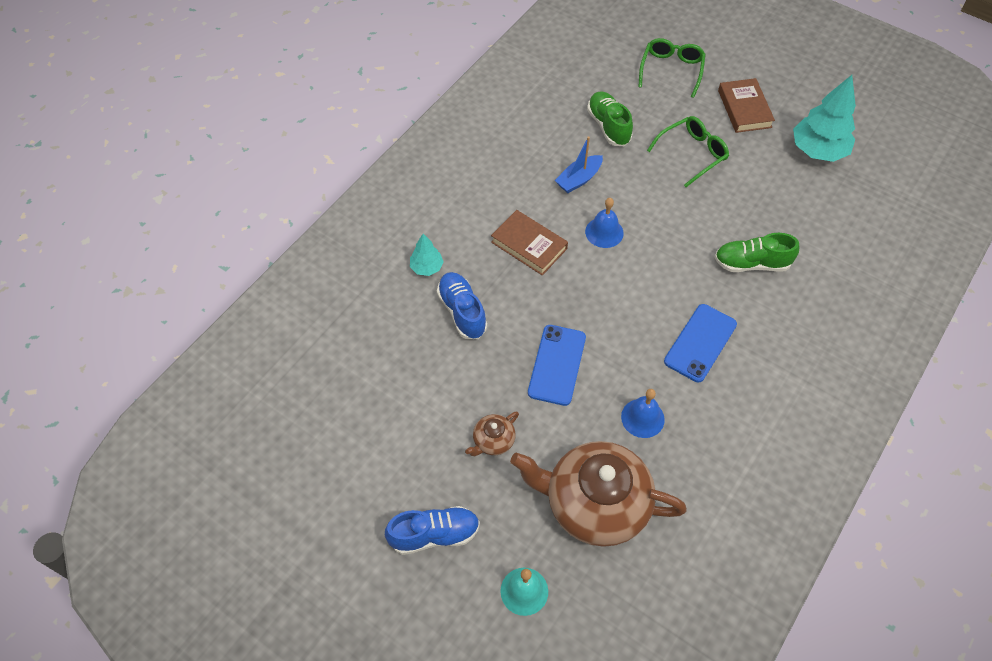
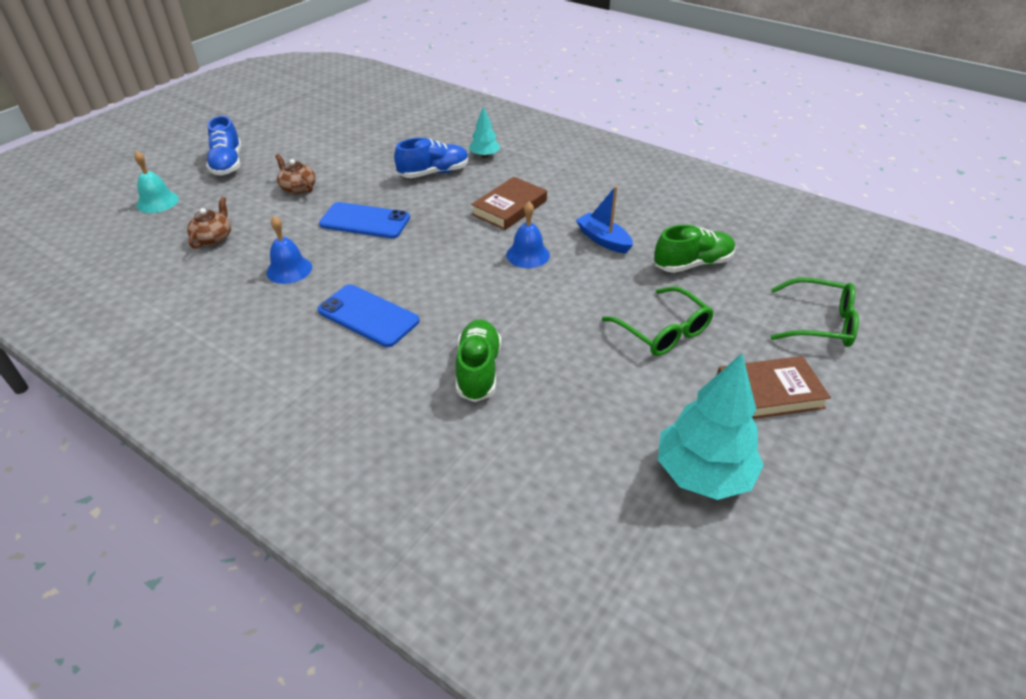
camera: 90 degrees right, 15 degrees down
brown teapot [510,441,687,547] -> brown teapot [187,197,231,249], size x0.42

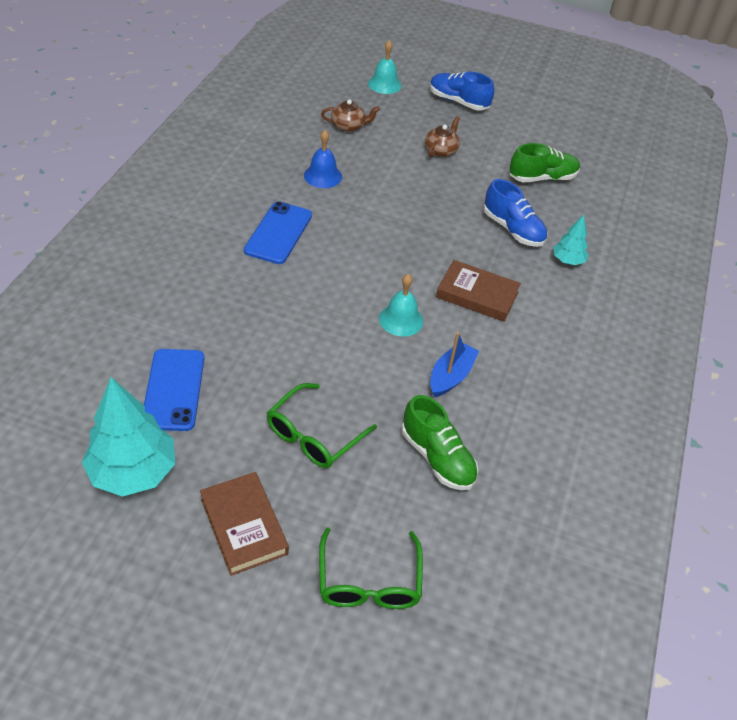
camera: 70 degrees right, 5 degrees up
blue shoe [206,116,241,176] -> blue shoe turned 60 degrees clockwise [430,72,494,111]
blue phone [319,202,410,238] -> blue phone moved to [144,349,204,431]
green shoe [456,319,501,402] -> green shoe moved to [509,143,580,182]
blue bell [506,202,550,268] -> turquoise bell [379,274,423,336]

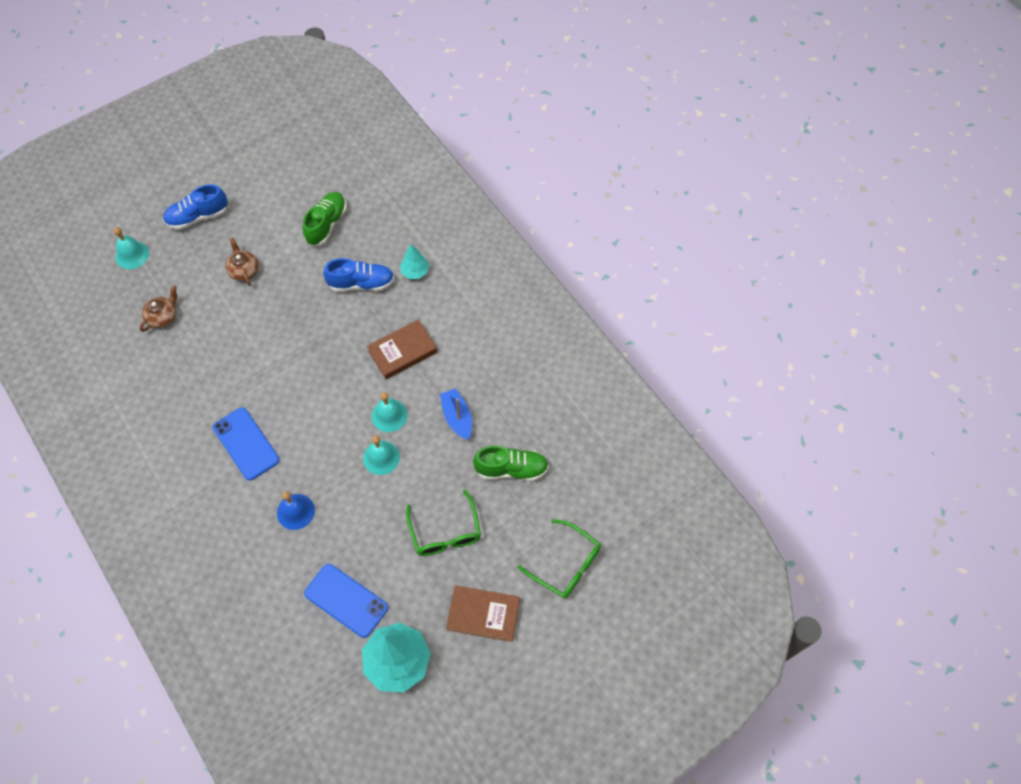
camera: 50 degrees left, 15 degrees up
blue bell [304,130,342,188] -> blue bell moved to [277,491,315,530]
none -> turquoise bell [363,435,400,475]

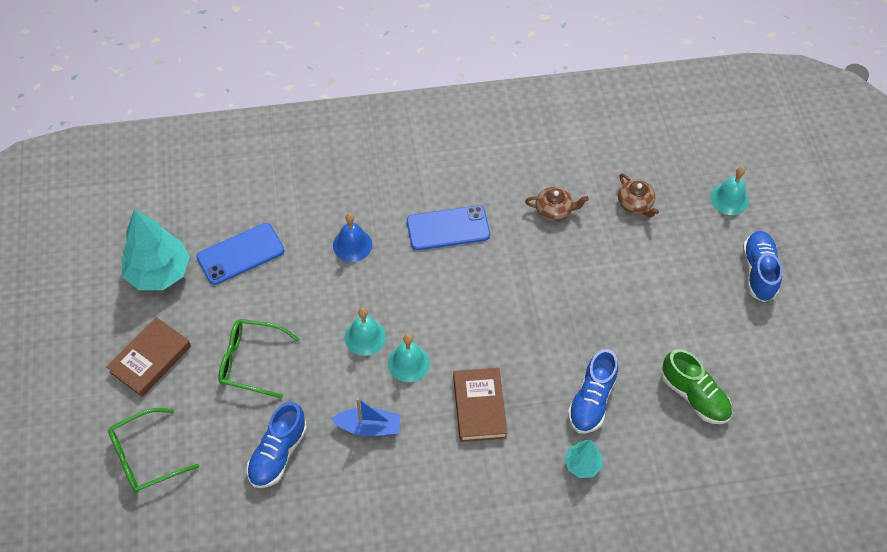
camera: 115 degrees right, 5 degrees down
brown teapot [225,238,259,286] -> brown teapot moved to [525,187,589,221]
green shoe [473,446,549,481] -> blue shoe [247,402,307,488]

